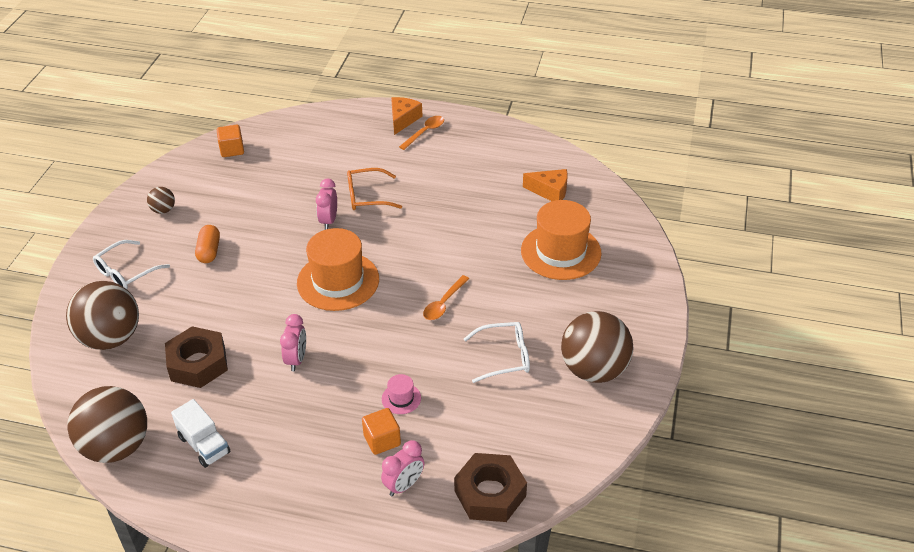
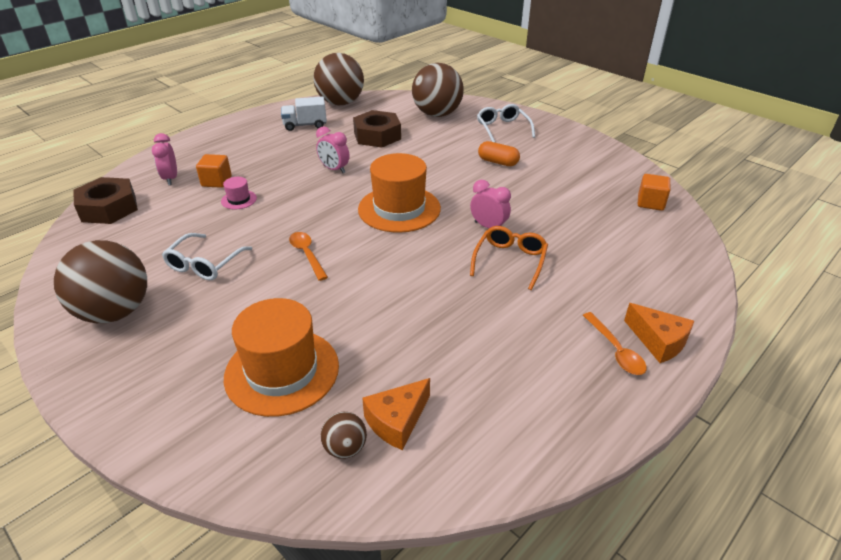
camera: 120 degrees right, 5 degrees down
brown ball [147,187,175,214] -> brown ball moved to [321,412,367,459]

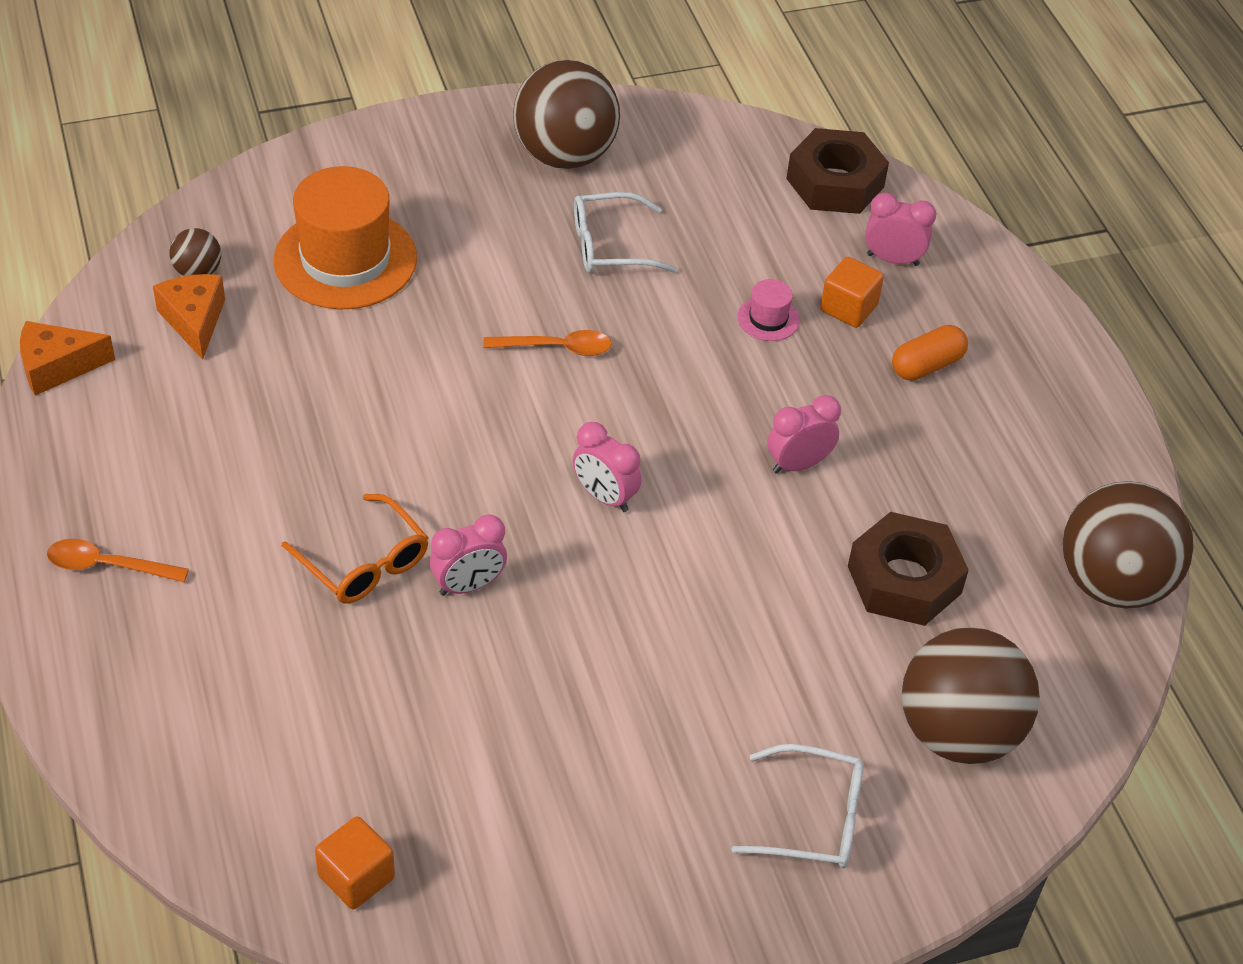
camera: 115 degrees right, 10 degrees up
white glasses [162,233,252,280] -> white glasses turned 60 degrees counterclockwise [574,192,677,273]
white truck [281,97,327,131] -> none
orange hat [358,153,441,233] -> pink clock [573,422,641,512]
orange capsule [478,141,520,166] -> orange capsule moved to [892,325,968,381]
orange cheese [624,303,694,363] -> orange cheese moved to [20,321,115,396]

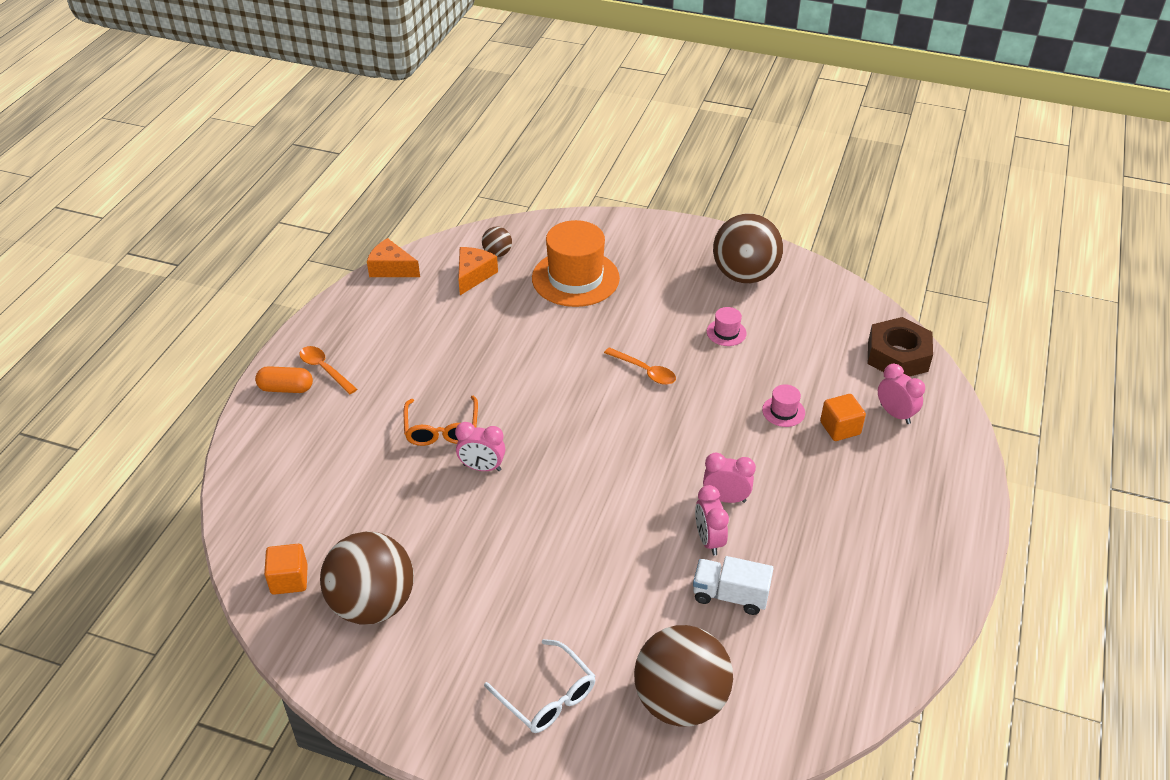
camera: 40 degrees right, 5 degrees down
pink clock [573,422,641,512] -> pink clock moved to [695,485,729,556]
white glasses [574,192,677,273] -> pink hat [707,307,747,346]
brown nut [848,512,969,626] -> white truck [693,556,774,615]
orange capsule [892,325,968,381] -> orange capsule moved to [255,366,313,393]
brown ball [1062,481,1194,609] -> brown ball moved to [320,531,414,624]

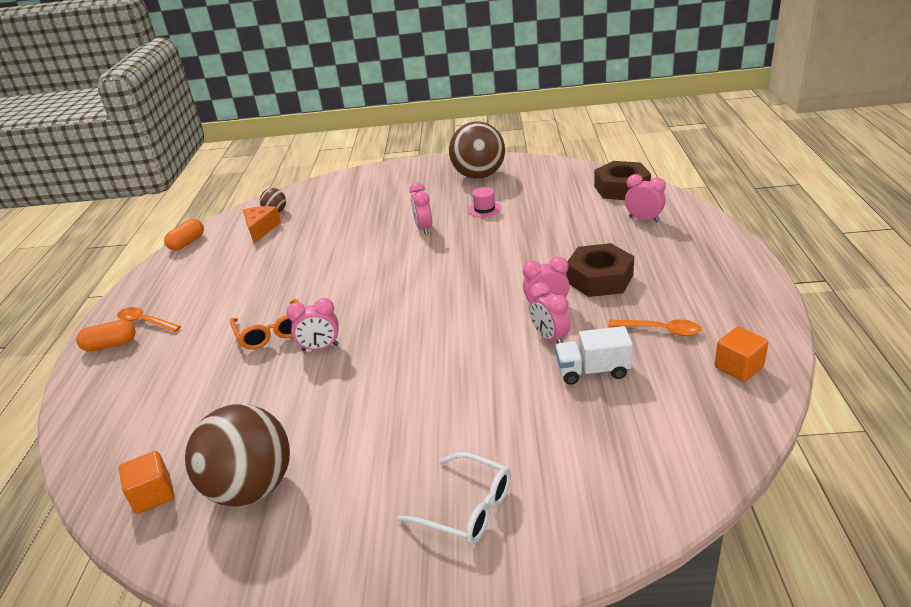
camera: 15 degrees left, 10 degrees down
orange cheese [367,238,420,277] -> orange capsule [164,219,204,251]
orange hat [532,220,620,307] -> none
orange spoon [604,347,676,385] -> orange spoon moved to [608,320,702,336]
brown ball [634,625,733,727] -> none
pink hat [762,384,805,427] -> none
orange cube [820,394,866,441] -> orange cube moved to [715,326,768,382]
none -> pink clock [409,183,432,235]
none -> brown nut [566,243,634,297]

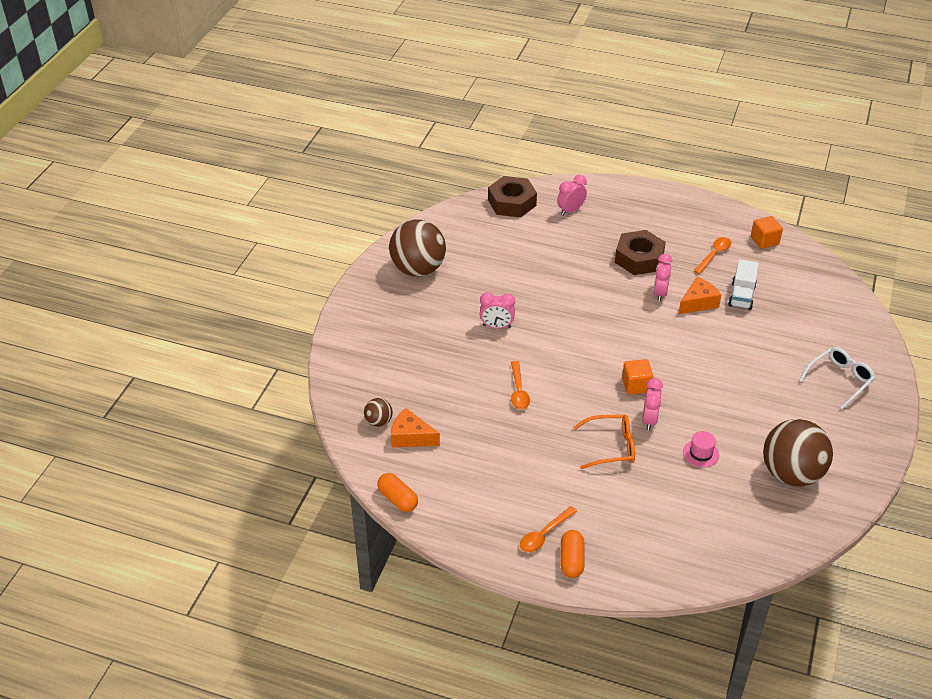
camera: 75 degrees left, 10 degrees up
orange cube [119,451,174,514] -> orange cube moved to [622,359,653,395]
pink hat [468,187,501,217] -> pink hat moved to [683,431,719,467]
pink clock [529,282,571,343] -> orange cheese [678,277,721,314]
none -> orange spoon [511,361,530,409]

